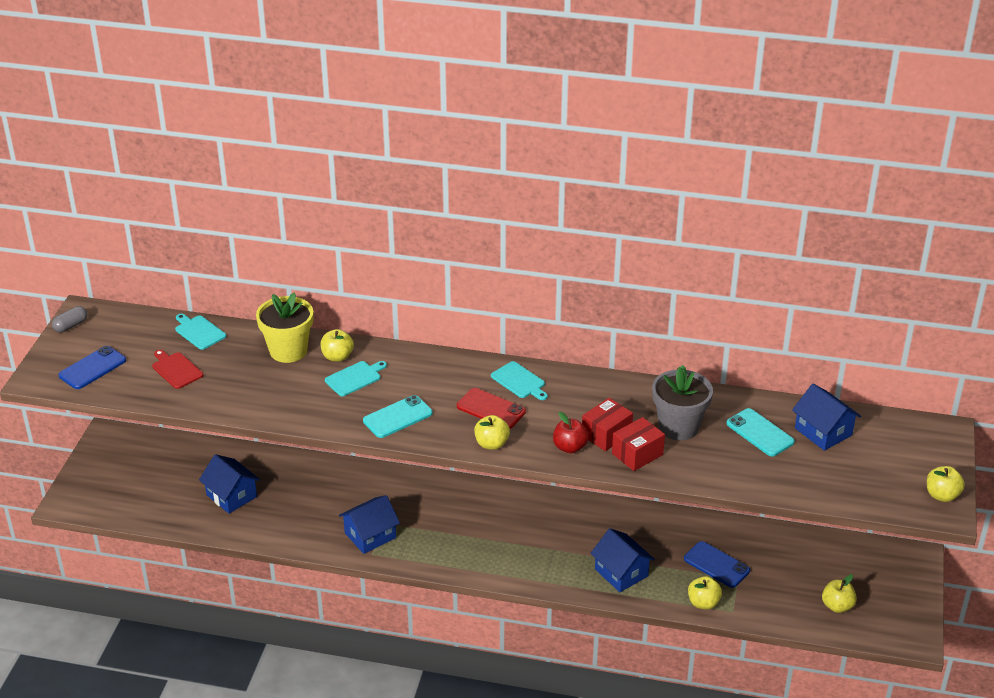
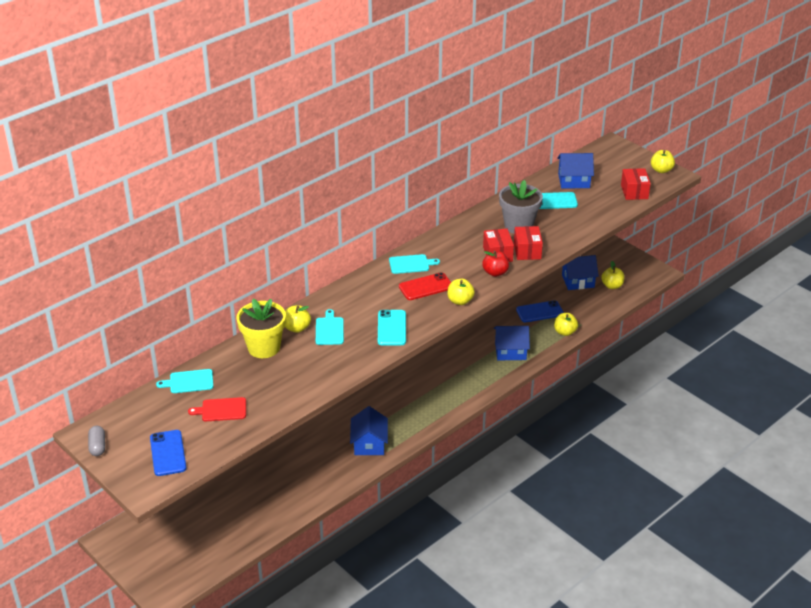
camera: 55 degrees left, 0 degrees up
blue house [199,454,260,514] -> blue house moved to [562,255,599,290]
none -> red box [621,168,651,200]

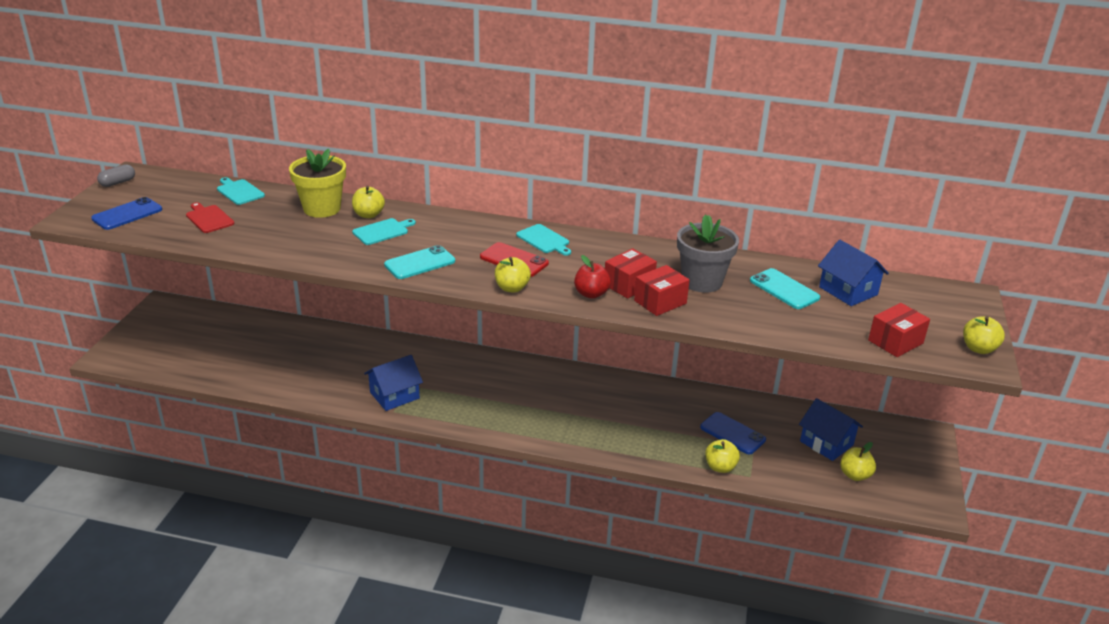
camera: 55 degrees right, 5 degrees down
blue house [494,326,530,360] -> none

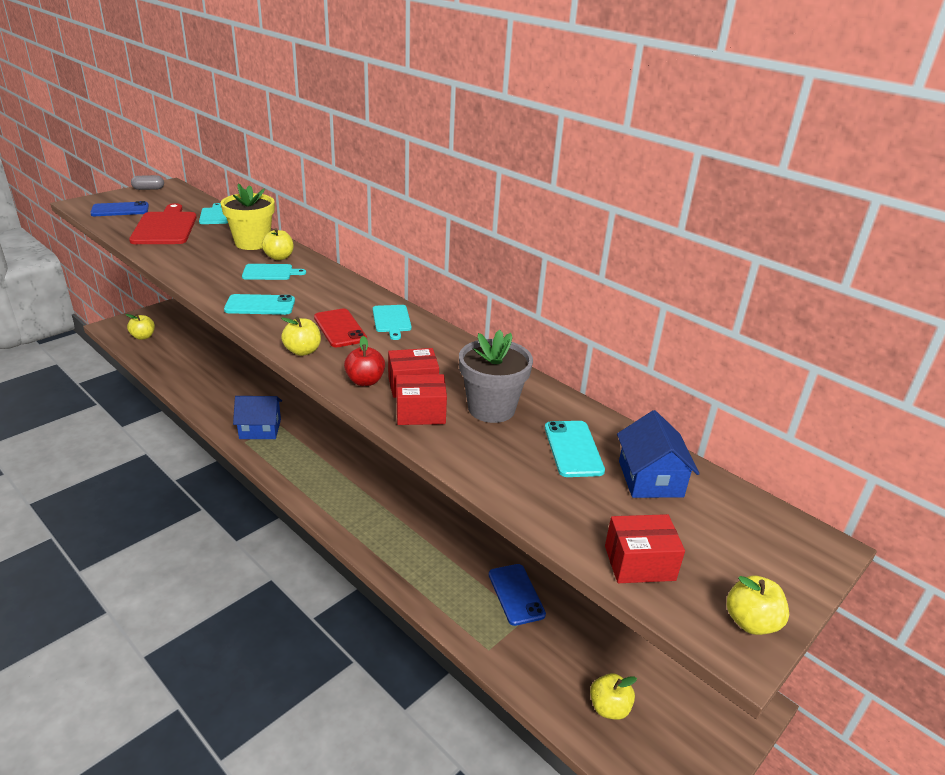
camera: 30 degrees right, 0 degrees up
red cutting board [186,202,234,233] -> red cutting board [129,203,197,244], size x1.81
yellow apple [705,439,740,473] -> yellow apple moved to [125,314,155,340]
blue house [799,398,863,461] -> none

